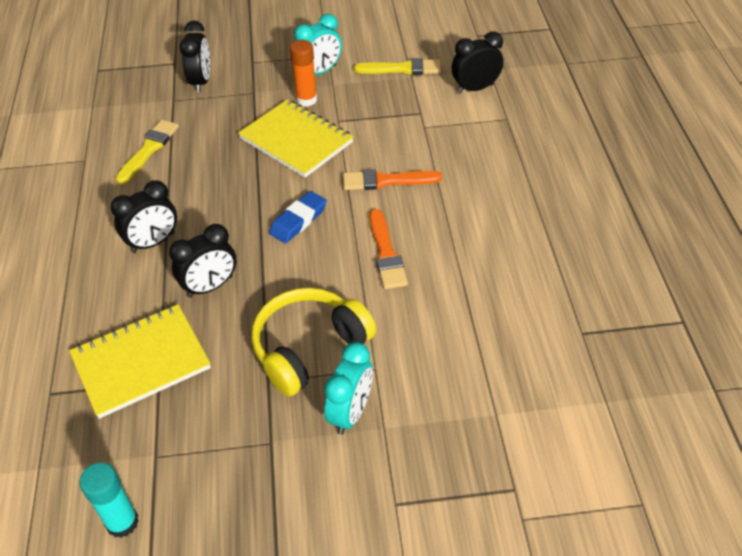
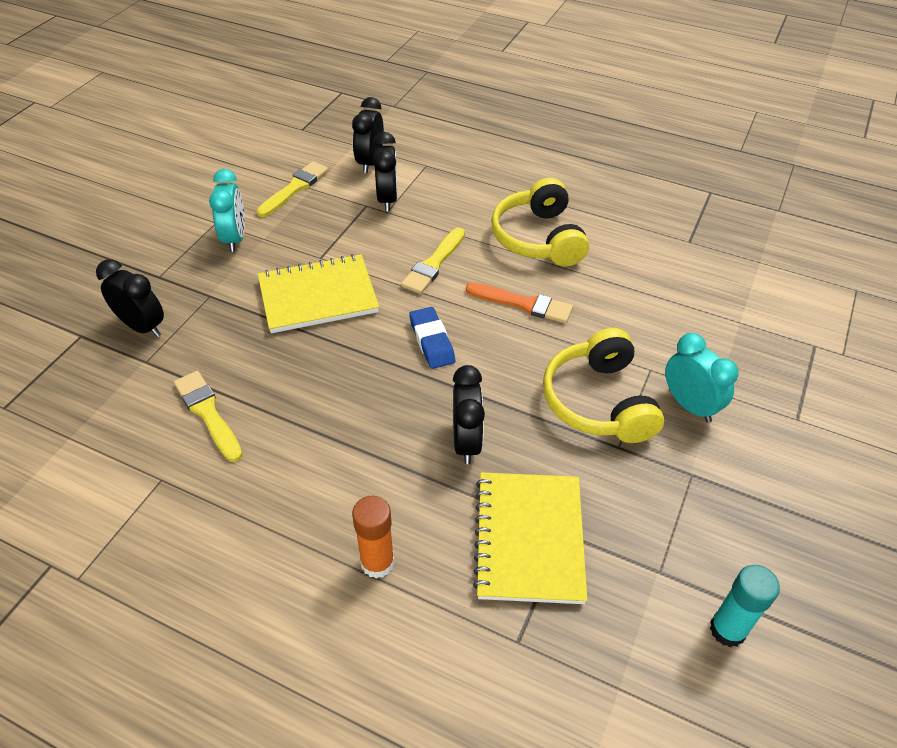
camera: 60 degrees left, 0 degrees up
black clock [111,180,177,253] -> black clock moved to [373,132,398,211]
orange glue stick [290,40,317,106] -> orange glue stick moved to [352,496,395,579]
orange brush [343,169,442,190] -> yellow brush [401,228,465,294]
none -> yellow headphones [491,178,589,266]

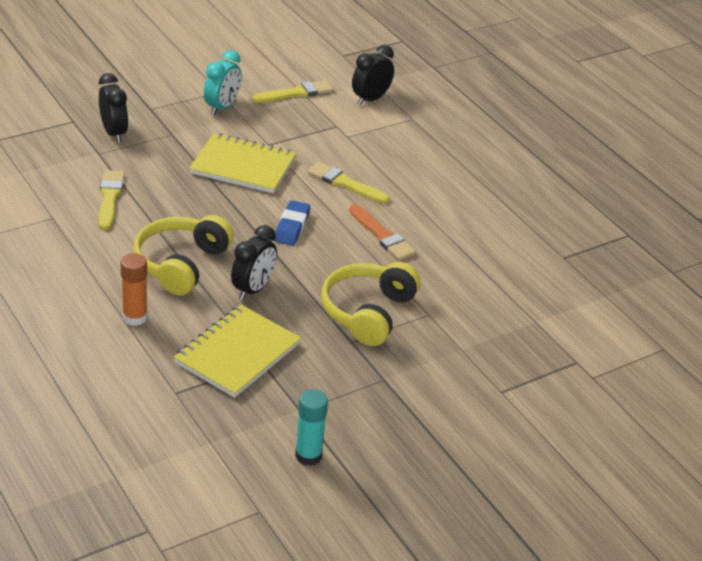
camera: 30 degrees right, 10 degrees down
black clock [373,132,398,211] -> none
yellow brush [401,228,465,294] -> yellow brush turned 60 degrees clockwise [307,162,390,204]
yellow headphones [491,178,589,266] -> yellow headphones moved to [133,215,234,295]
turquoise clock [665,333,739,423] -> none

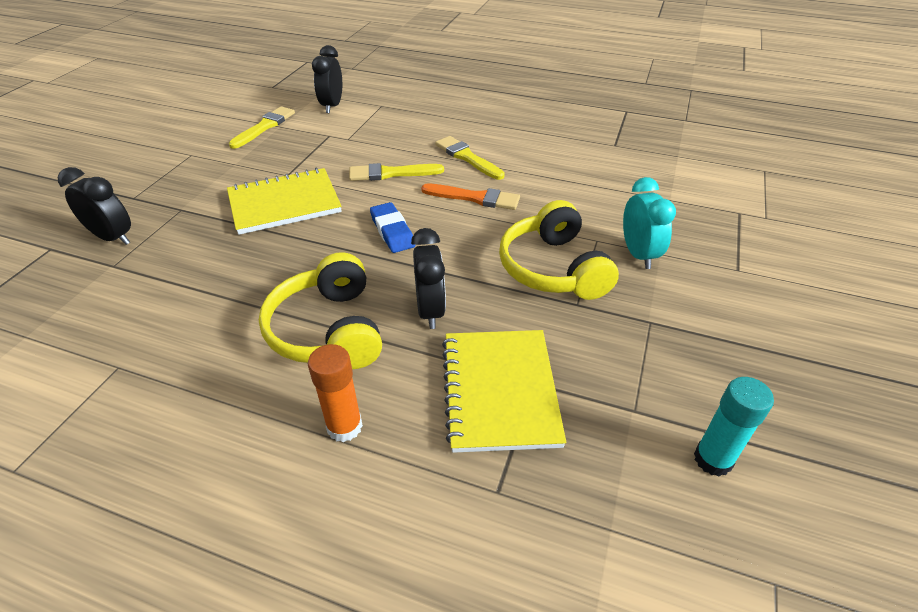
camera: 35 degrees left, 5 degrees up
yellow brush [99,170,125,230] -> yellow brush moved to [435,136,505,180]
turquoise clock [204,50,242,115] -> turquoise clock moved to [623,177,676,269]

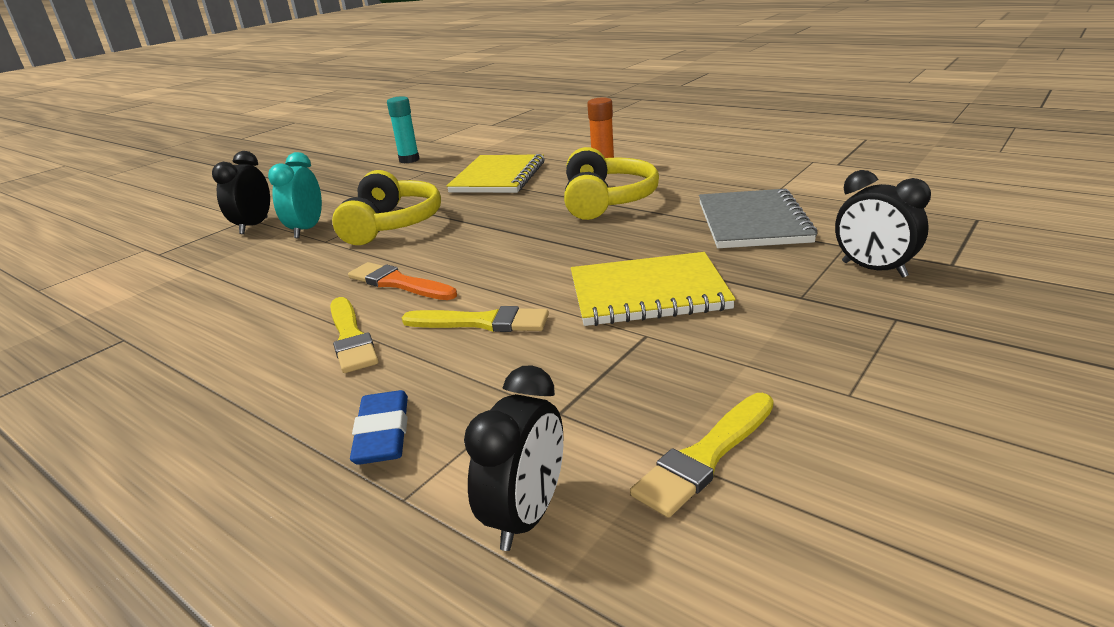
camera: 160 degrees left, 15 degrees down
blue eraser [370,202,415,253] -> blue eraser moved to [350,390,408,465]
black clock [411,228,446,329] -> black clock moved to [212,151,270,234]
none -> grey notebook [699,189,818,248]

